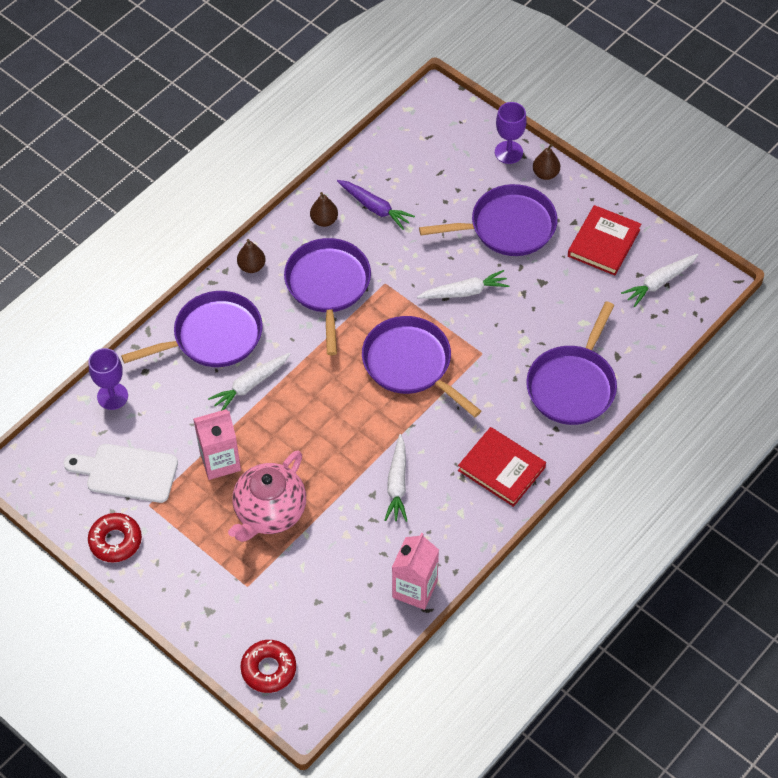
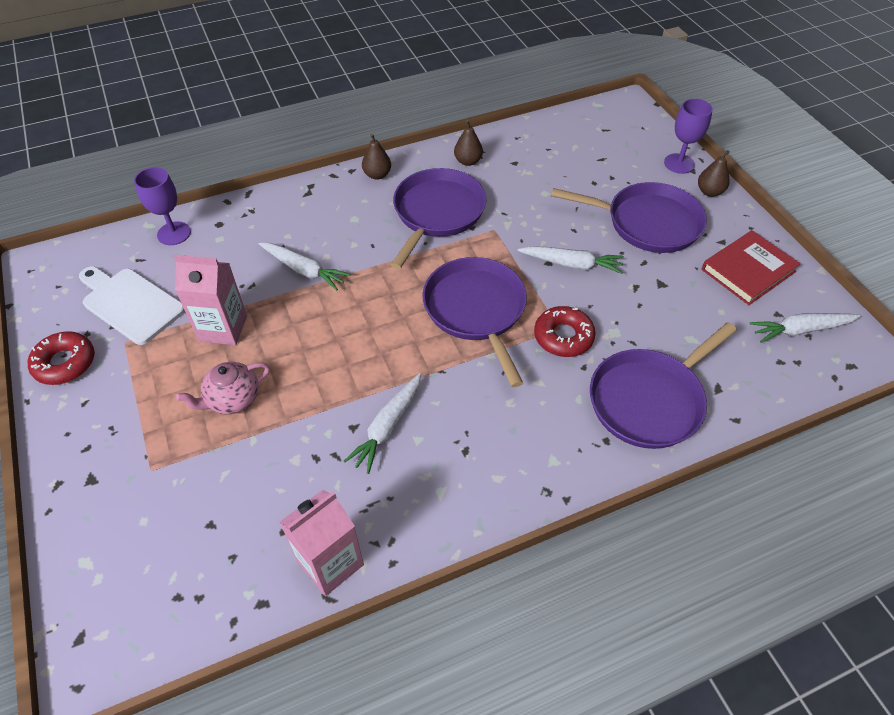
camera: 25 degrees right, 5 degrees down
purple pan [121,291,263,367] -> none
white carrot [208,353,290,411] -> white carrot turned 135 degrees counterclockwise [259,243,351,291]
pink teapot [228,450,306,542] -> pink teapot [176,362,270,414], size x0.62
red donut [240,640,296,693] -> red donut moved to [534,306,596,357]
purple carrot [337,180,415,230] -> none
red book [458,427,546,507] -> none

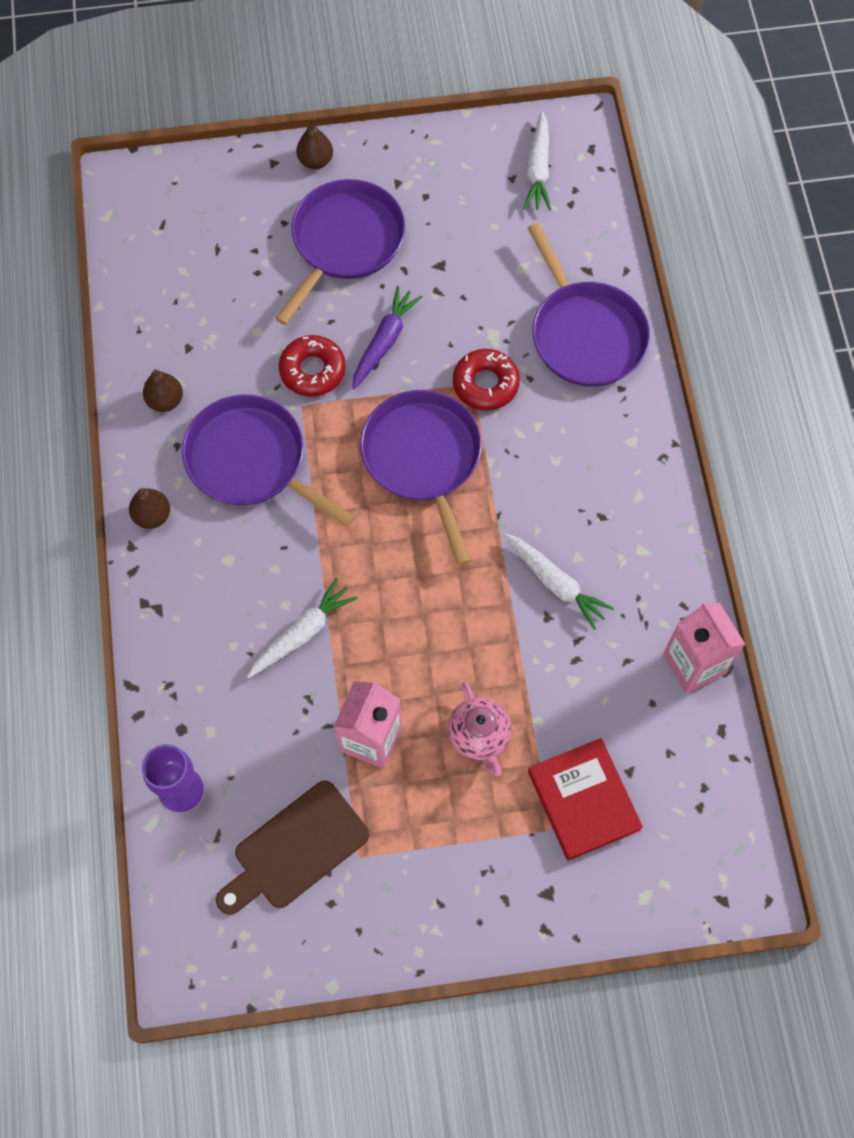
camera: 75 degrees left, 15 degrees up
red donut [28,331,95,385] -> red donut moved to [279,335,346,397]
white cutting board [79,266,185,345] -> brown cutting board [216,781,369,915]
purple pan [423,257,527,387] -> purple pan turned 75 degrees clockwise [360,390,482,566]
white carrot [518,246,624,274] -> purple carrot [352,286,422,389]
purple goblet [664,99,713,174] -> none
red book [701,230,800,305] -> red book moved to [528,738,643,861]

